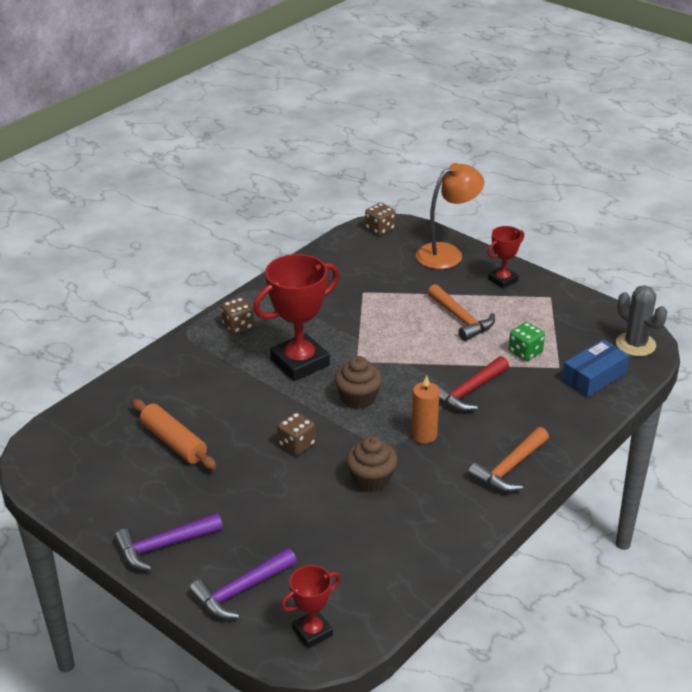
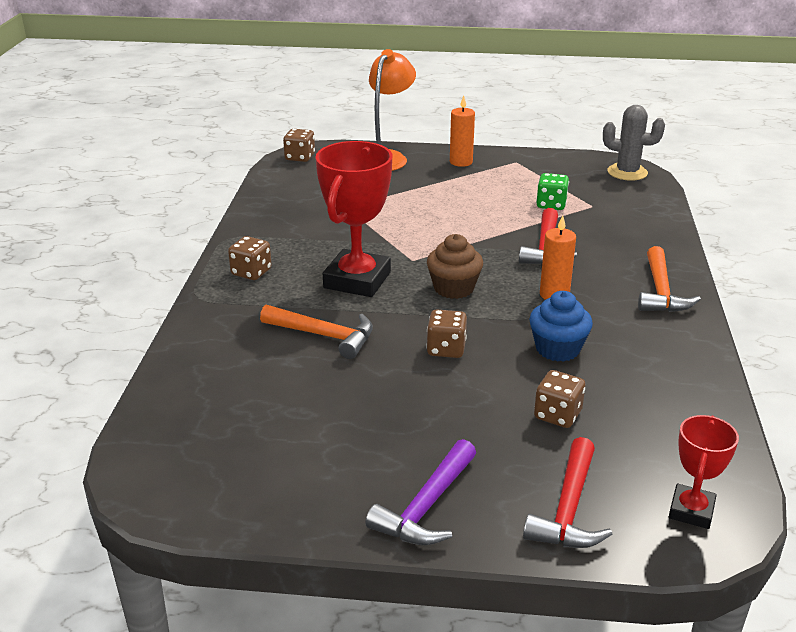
camera: 35 degrees left, 5 degrees down
orange rolling pin [132,399,216,469] -> none
purple hammer [189,548,297,619] -> red hammer [523,437,612,548]
brown cupcake [346,436,398,492] -> blue cupcake [529,291,593,362]
orange hammer [428,284,495,341] -> orange hammer moved to [260,305,373,359]
red trophy [487,226,524,289] -> orange candle [450,95,475,167]
blue box [562,339,629,397] -> none
none -> brown dice [534,370,585,428]

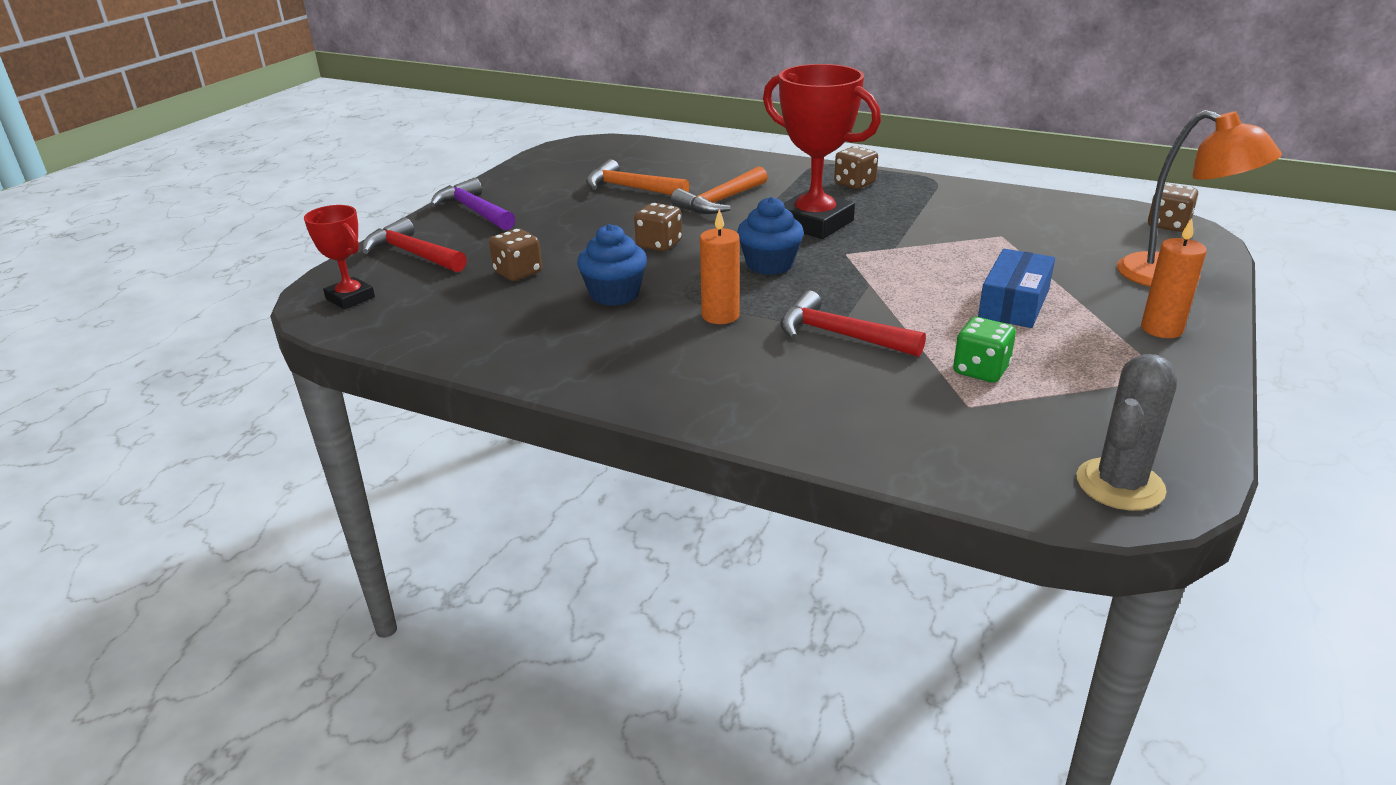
camera: 110 degrees right, 0 degrees up
brown cupcake [427,234,483,299] -> blue cupcake [737,197,804,275]
orange hammer [638,246,701,312] -> orange hammer moved to [586,159,690,195]
none -> blue box [978,249,1055,328]

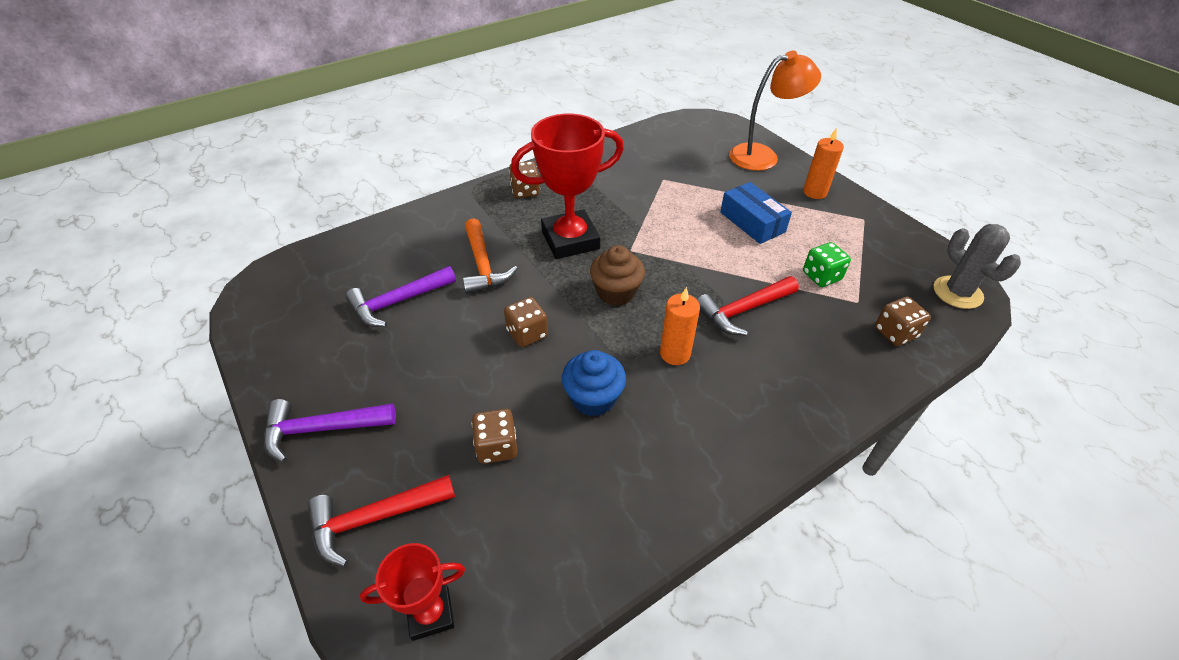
camera: 60 degrees left, 15 degrees up
orange hammer [586,159,690,195] -> purple hammer [345,266,456,327]
blue cupcake [737,197,804,275] -> brown cupcake [590,245,645,306]
brown dice [1148,183,1198,232] -> brown dice moved to [875,297,931,346]

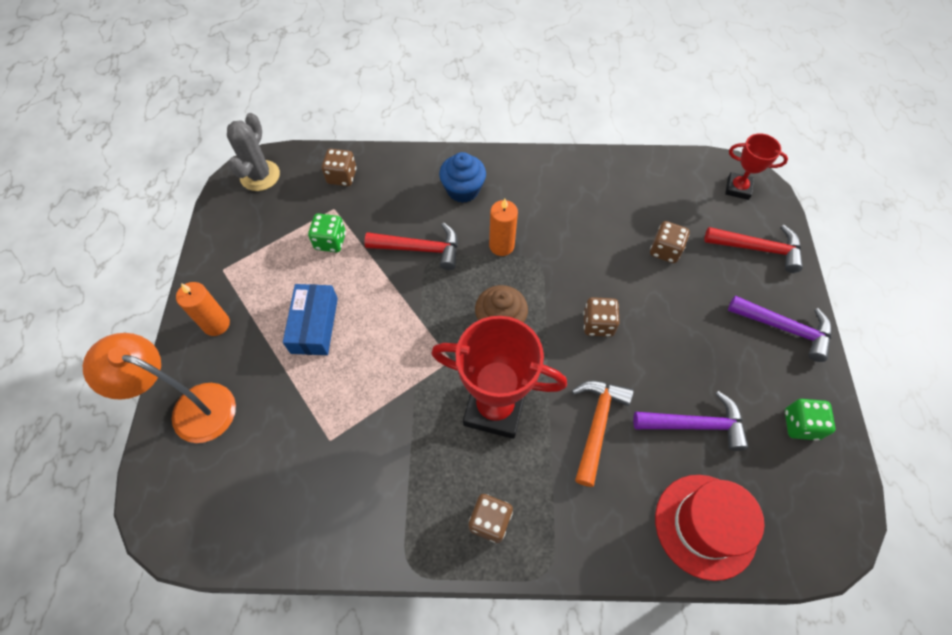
camera: 145 degrees left, 15 degrees up
blue cupcake [562,350,626,417] -> blue cupcake moved to [439,152,486,203]
none -> red hat [655,475,764,581]
none -> green dice [785,399,835,441]

